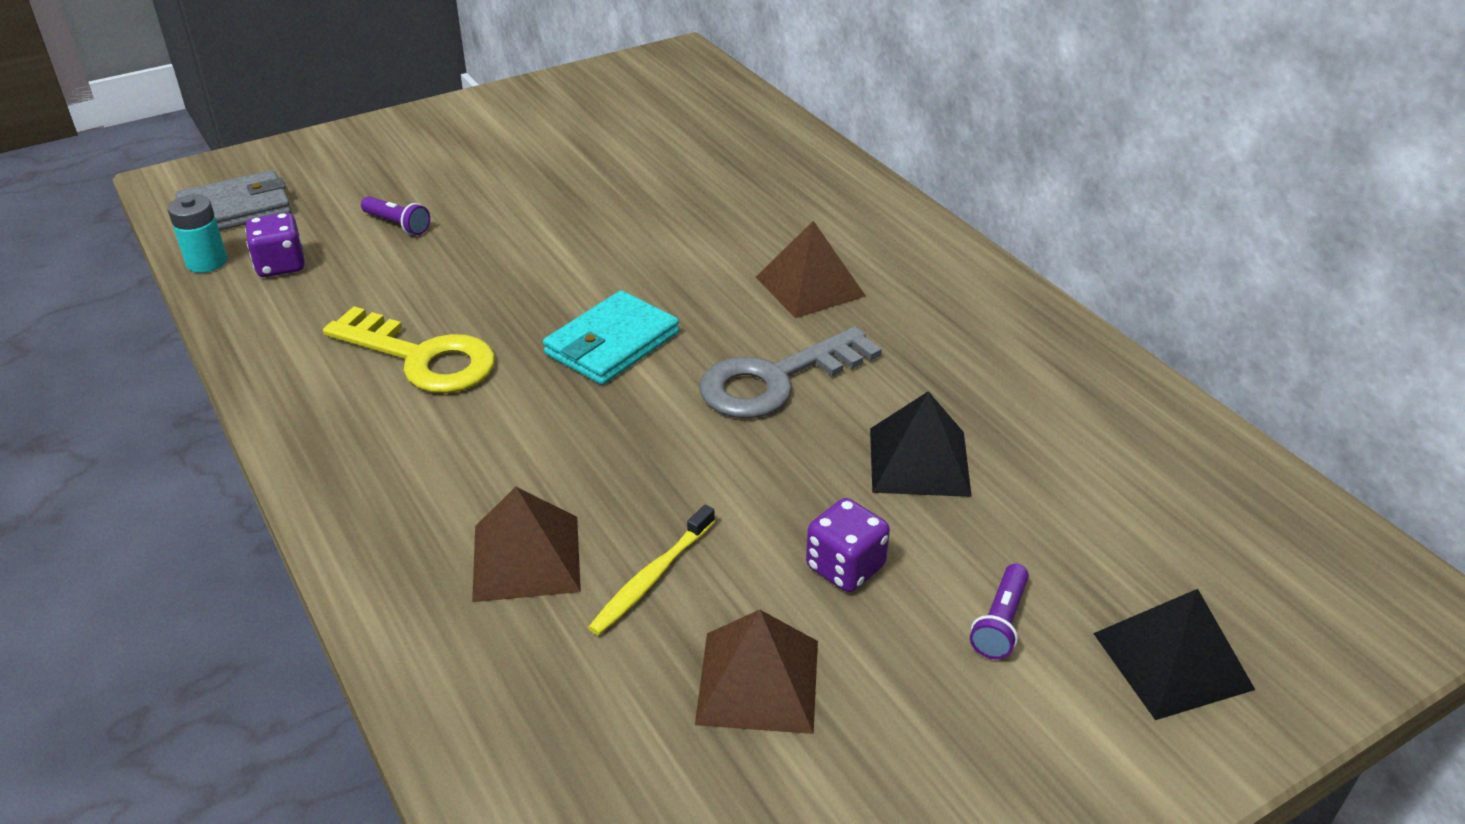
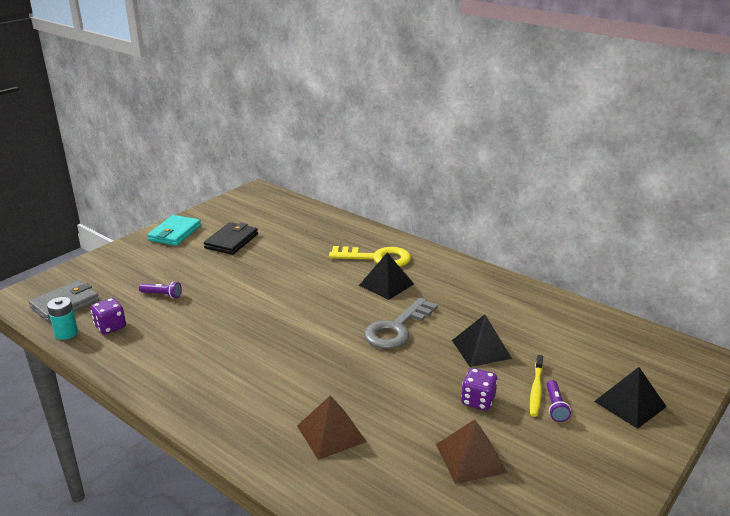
camera: 20 degrees left, 10 degrees down
yellow key [323,306,495,393] -> yellow key moved to [329,246,411,267]
turquoise wallet [543,290,679,385] -> turquoise wallet moved to [147,215,201,246]
yellow toothbrush [588,505,715,635] -> yellow toothbrush moved to [530,355,543,417]
brown pyramid [756,221,866,318] -> black pyramid [359,253,414,300]
none -> black wallet [204,222,258,255]

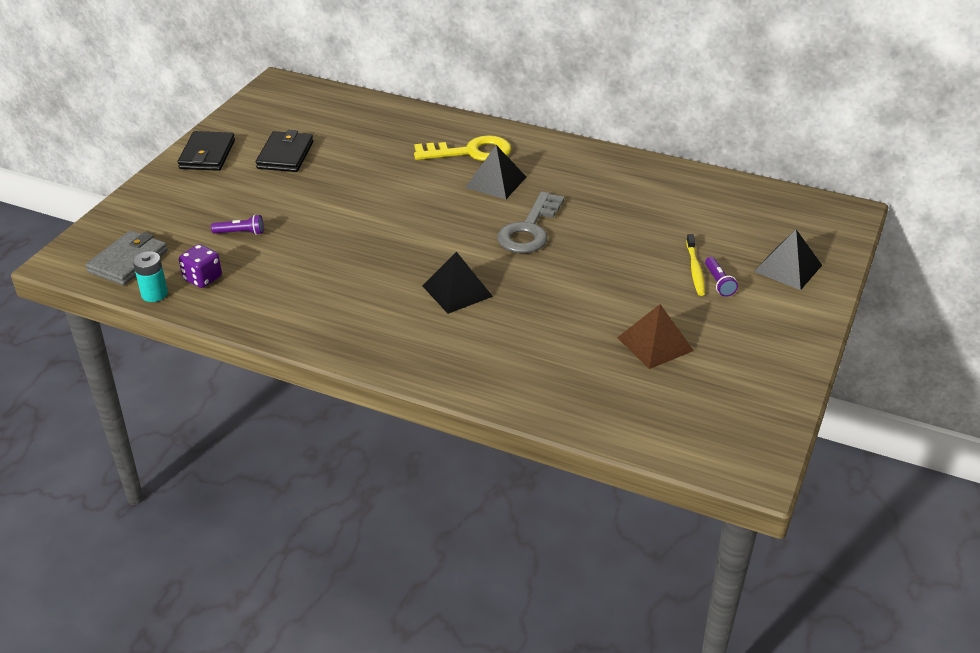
camera: 15 degrees left, 10 degrees up
turquoise wallet [147,215,201,246] -> black wallet [178,131,235,171]
brown pyramid [297,396,367,460] -> none
black pyramid [452,314,512,367] -> black pyramid moved to [423,252,493,314]
purple dice [461,368,498,411] -> none

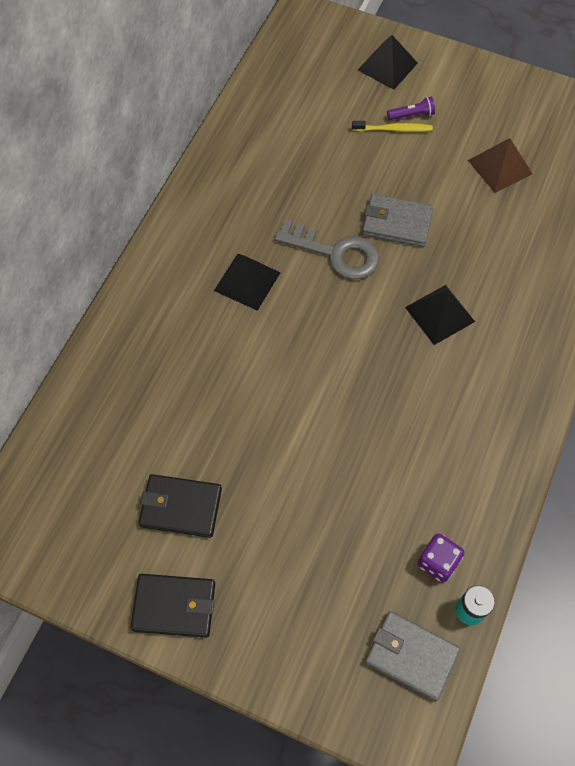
camera: 90 degrees left, 25 degrees up
purple flashlight [211,215,264,235] -> none
yellow key [414,135,511,161] -> none
none -> grey wallet [362,194,433,247]

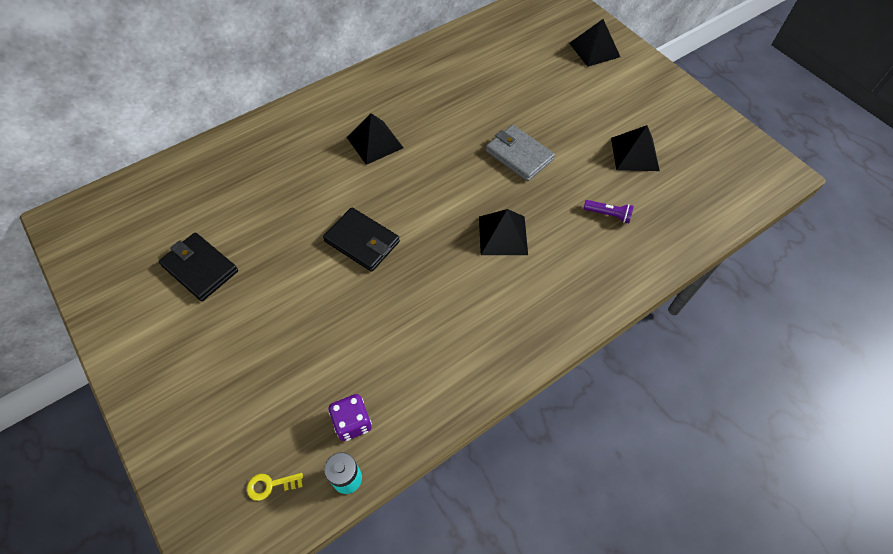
camera: 30 degrees right, 5 degrees down
black wallet [130,574,215,638] -> black wallet moved to [323,207,400,272]
grey key [274,219,379,279] -> none
yellow toothbrush [352,121,433,132] -> none
grey wallet [365,611,460,701] -> yellow key [247,473,303,501]
purple flashlight [387,97,435,120] -> purple flashlight moved to [583,200,634,223]
brown pyramid [468,138,532,193] -> black pyramid [611,125,660,171]

